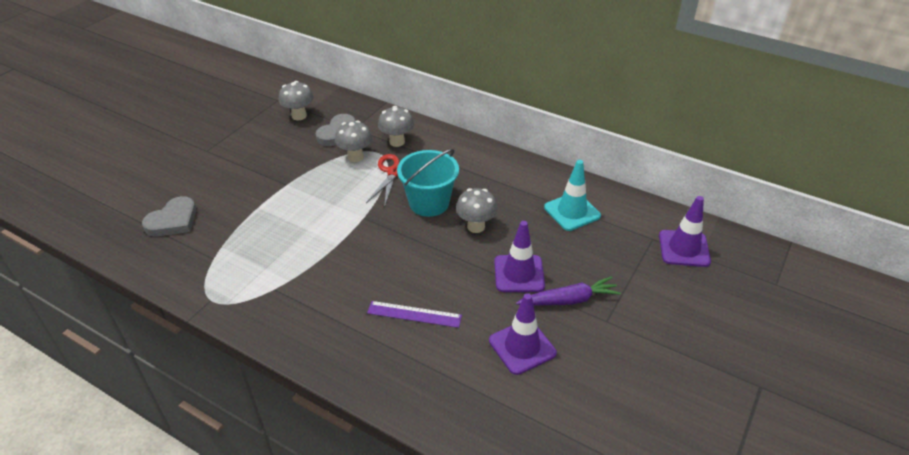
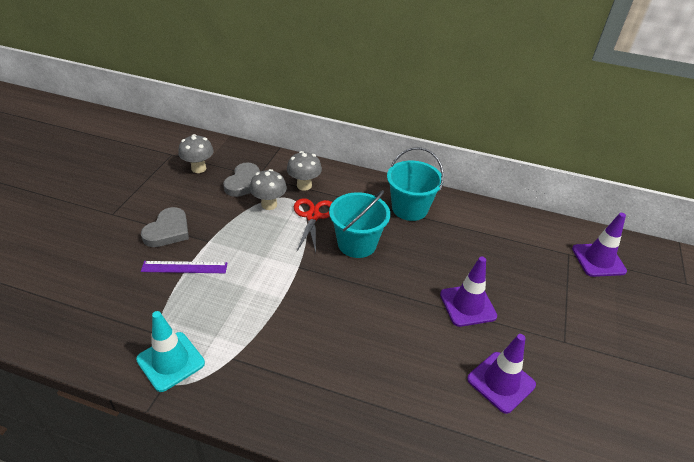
camera: 15 degrees left, 0 degrees up
grey heart [142,196,196,237] -> grey heart moved to [141,207,189,247]
purple ruler [367,301,462,328] -> purple ruler moved to [141,261,227,273]
grey mushroom [456,188,497,233] -> none
purple carrot [516,276,621,305] -> none
turquoise traffic cone [544,160,601,231] -> turquoise traffic cone moved to [136,311,205,392]
none -> turquoise bucket [387,147,444,221]

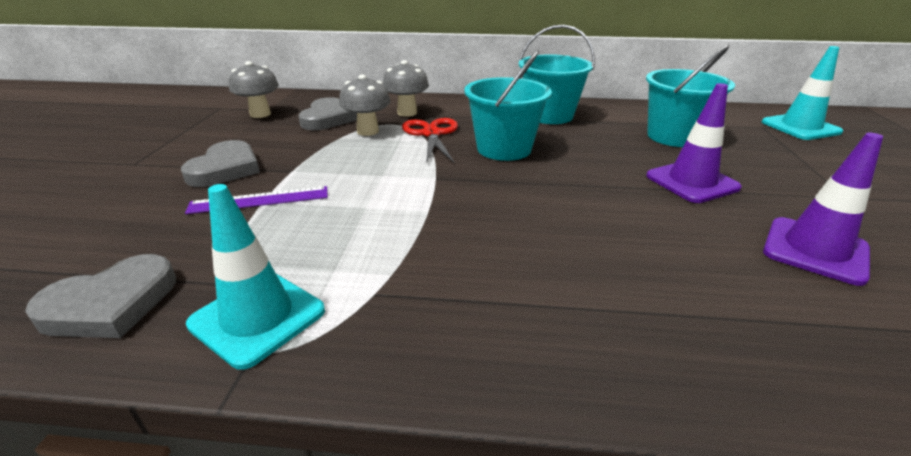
camera: 10 degrees left, 10 degrees down
purple traffic cone [572,213,627,277] -> turquoise traffic cone [762,46,843,140]
none -> grey heart [25,254,176,338]
none -> turquoise bucket [646,45,735,147]

